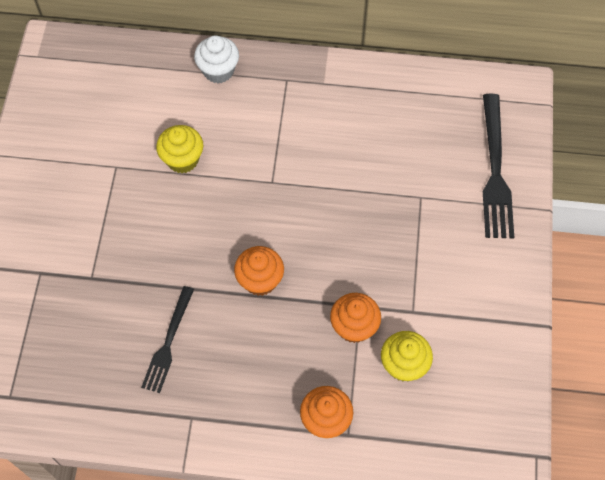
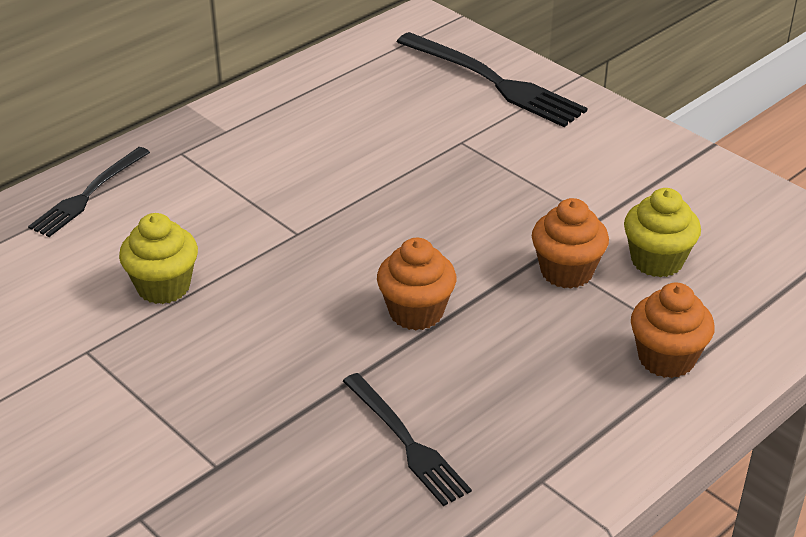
camera: 50 degrees left, 25 degrees down
white cupcake [194,35,239,83] -> black fork [28,147,150,237]

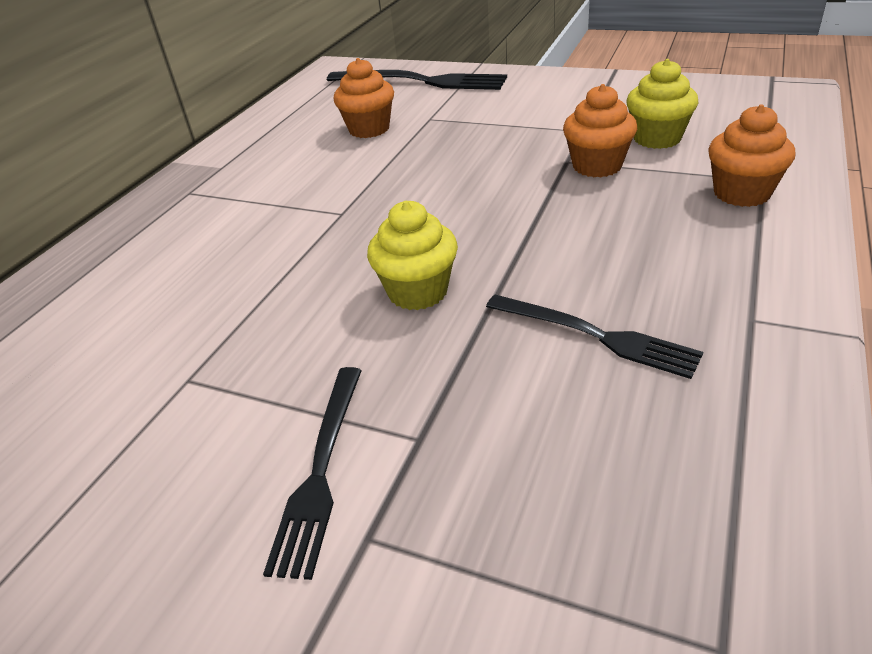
camera: 20 degrees left, 0 degrees up
black fork [28,147,150,237] -> black fork moved to [263,367,362,580]
yellow cupcake [119,213,198,304] -> yellow cupcake moved to [367,201,458,310]
orange cupcake [377,238,456,330] -> orange cupcake moved to [334,58,394,138]

